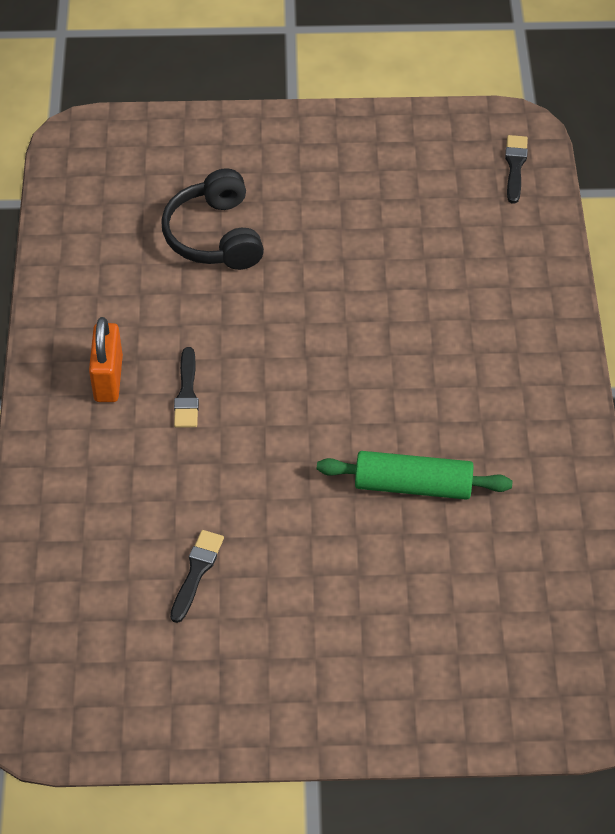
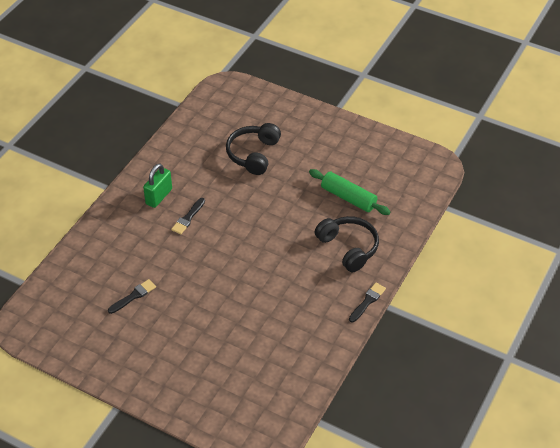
camera: 30 degrees right, 5 degrees down
orange padlock [89,317,123,402] -> green padlock [143,163,172,208]
green rolling pin [317,451,513,500] -> green rolling pin moved to [309,169,390,215]
black brush [505,135,528,204] -> black brush moved to [349,283,386,322]
none -> black headphones [315,216,379,272]

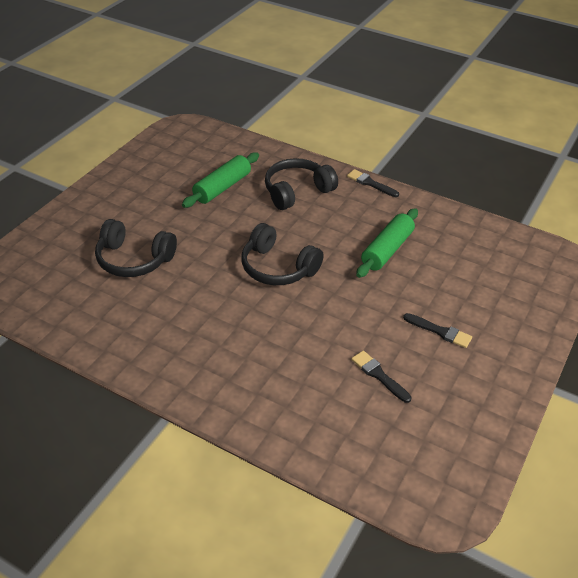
camera: 90 degrees left, 5 degrees down
green padlock [143,163,172,208] -> none
black brush [171,198,205,234] -> black brush moved to [403,313,472,348]
none -> black headphones [241,223,324,285]
none -> green rolling pin [356,208,418,278]

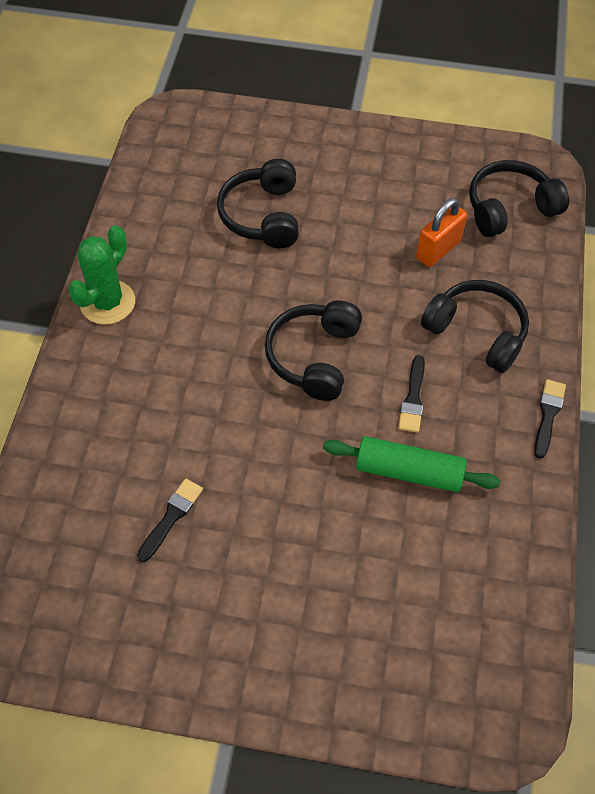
camera: 70 degrees right, 15 degrees up
green rolling pin [182,152,259,208] -> orange padlock [416,198,467,267]
black brush [403,313,472,348] -> black brush moved to [398,355,425,433]
none -> green cactus [68,225,135,325]
none -> black headphones [469,160,569,237]

